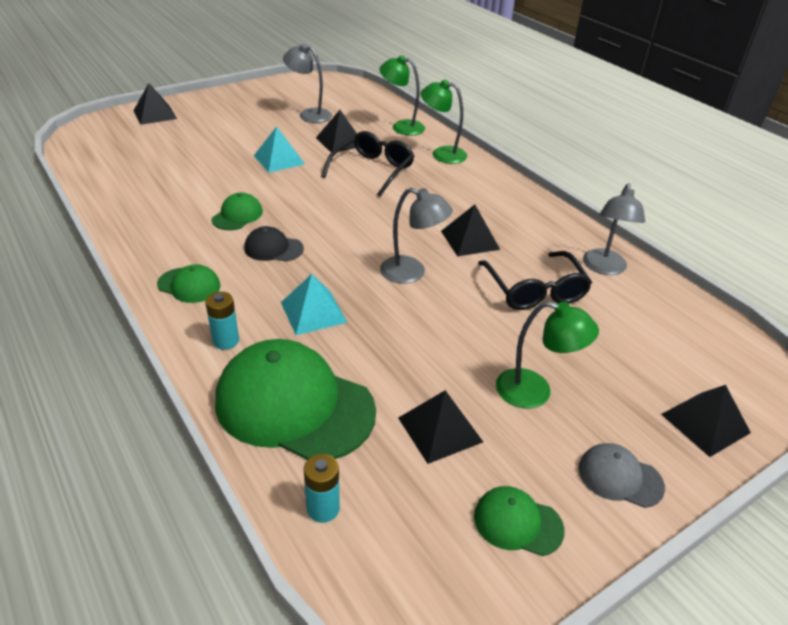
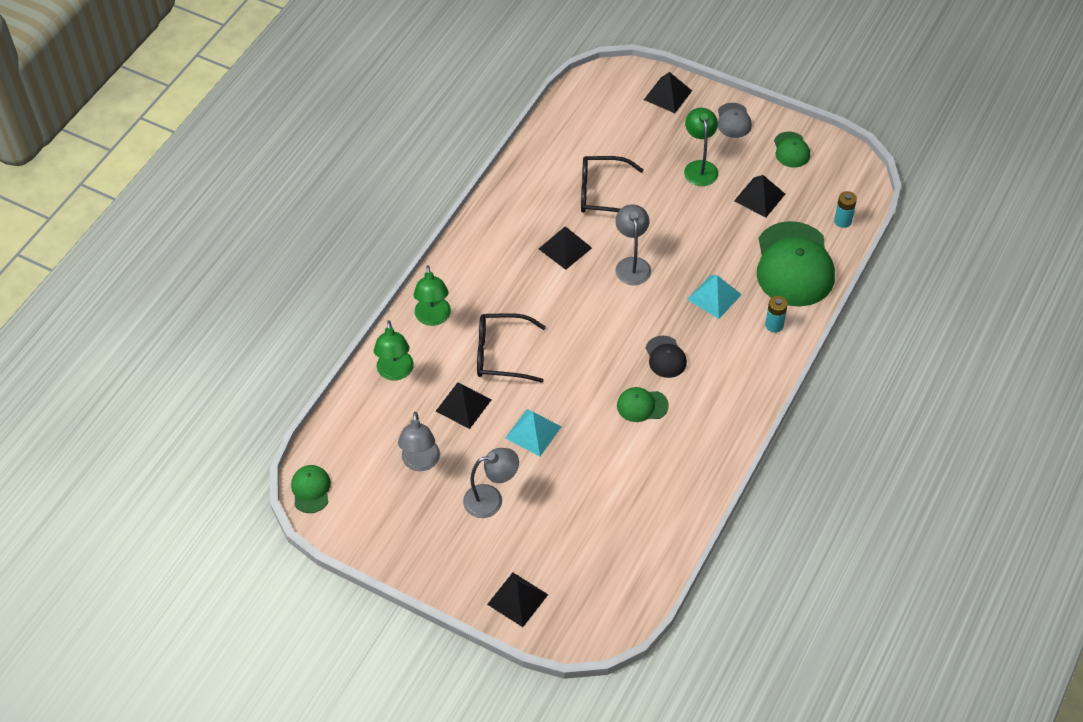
camera: 115 degrees left, 15 degrees up
green cap [157,265,221,303] -> green cap moved to [291,465,331,513]
black glasses [478,251,592,310] -> black glasses turned 135 degrees counterclockwise [581,156,644,213]
grey lamp [583,183,645,275] -> grey lamp moved to [463,448,519,518]

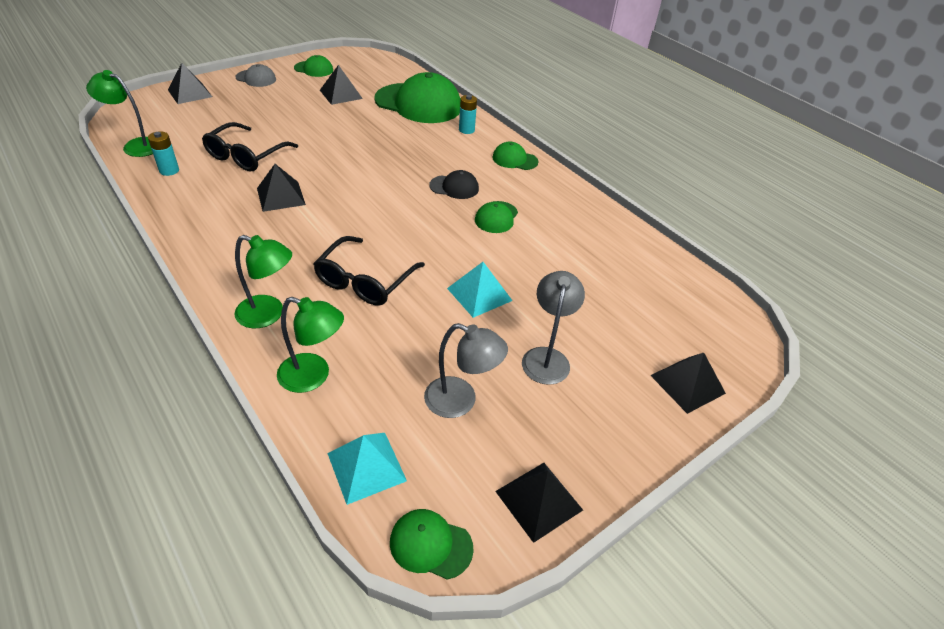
camera: 70 degrees left, 10 degrees down
black pyramid [436,382,492,429] -> black pyramid moved to [495,463,583,543]
grey lamp [615,204,651,285] -> none
green lamp [684,108,718,186] -> green lamp moved to [86,70,153,157]
turquoise pyramid [687,275,742,319] -> turquoise pyramid moved to [327,433,407,505]
turquoise battery [834,191,857,228] -> turquoise battery moved to [148,131,179,176]
none -> green cap [492,142,538,170]

